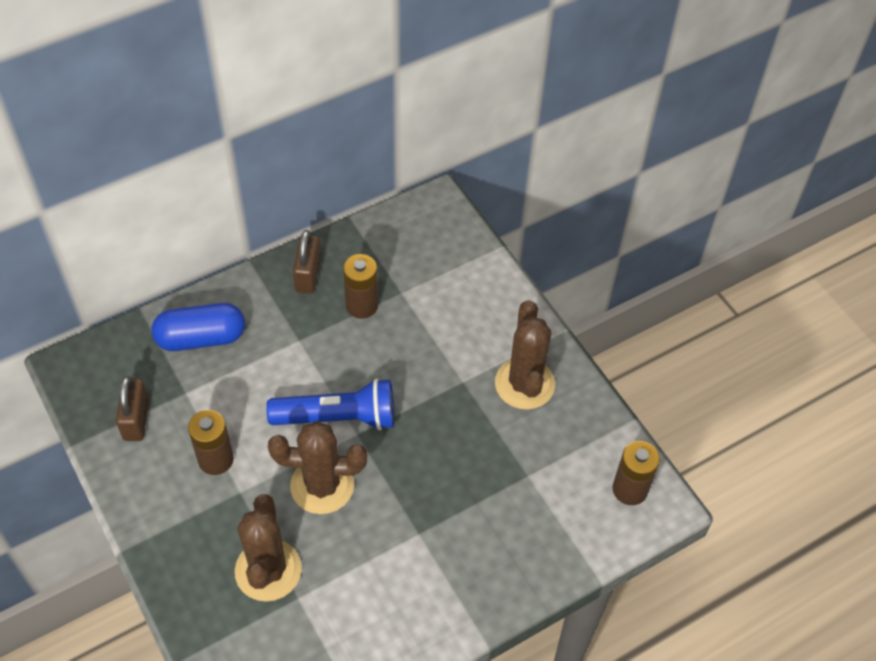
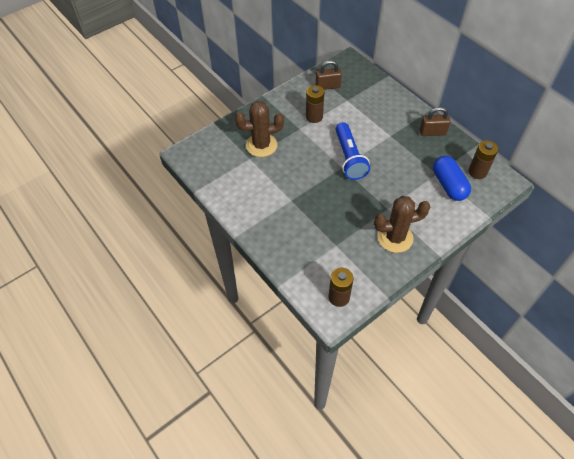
camera: 85 degrees right, 0 degrees up
blue capsule [151,303,245,351] -> blue capsule moved to [433,156,471,201]
brown cactus [268,421,367,514] -> none
brown battery [343,254,378,319] -> brown battery moved to [469,140,498,179]

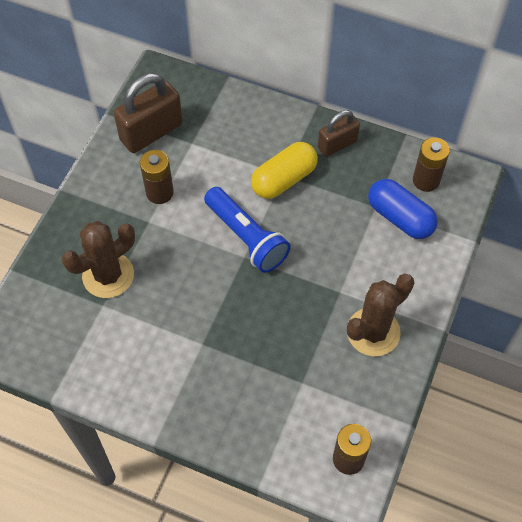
camera: 30 degrees left, 5 degrees up
brown padlock [316,60,342,90] -> brown padlock [114,73,183,153], size x1.61
none -> yellow capsule [251,142,318,199]

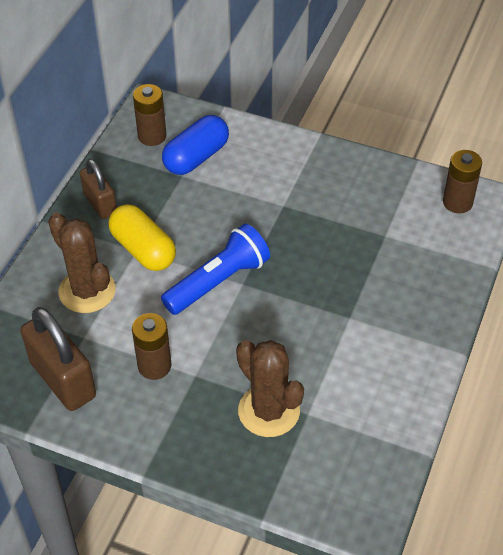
camera: 90 degrees left, 10 degrees down
brown cactus [347,273,414,356] -> brown cactus moved to [48,213,116,313]

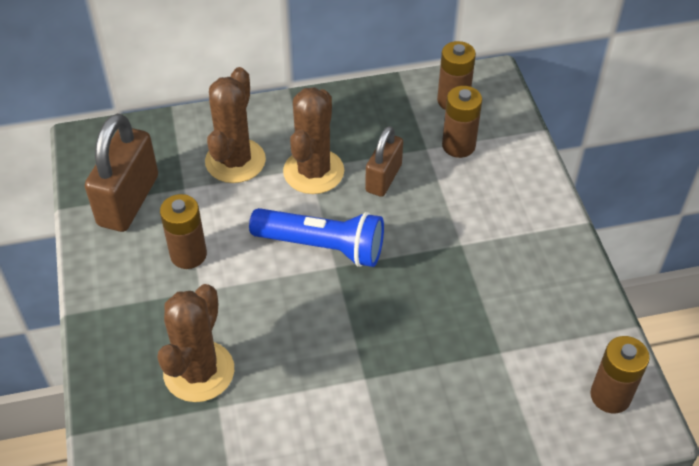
camera: 55 degrees right, 0 degrees up
brown padlock [80,159,117,219] -> brown padlock moved to [365,126,403,197]
yellow capsule [108,204,176,271] -> brown cactus [283,87,344,194]
blue capsule [162,115,229,175] -> brown battery [442,86,482,158]

